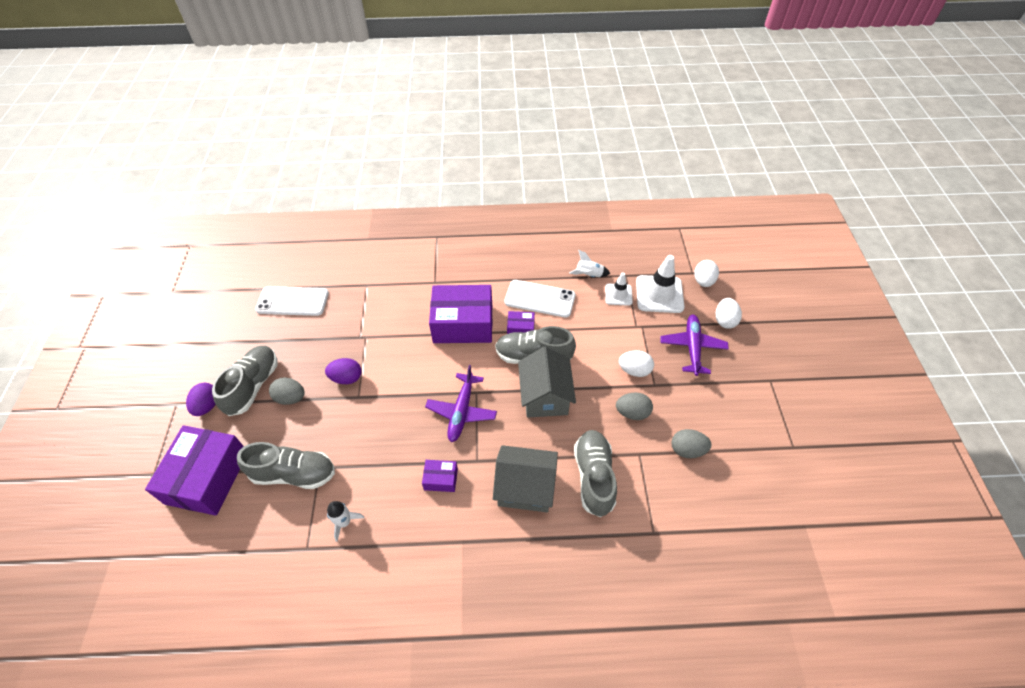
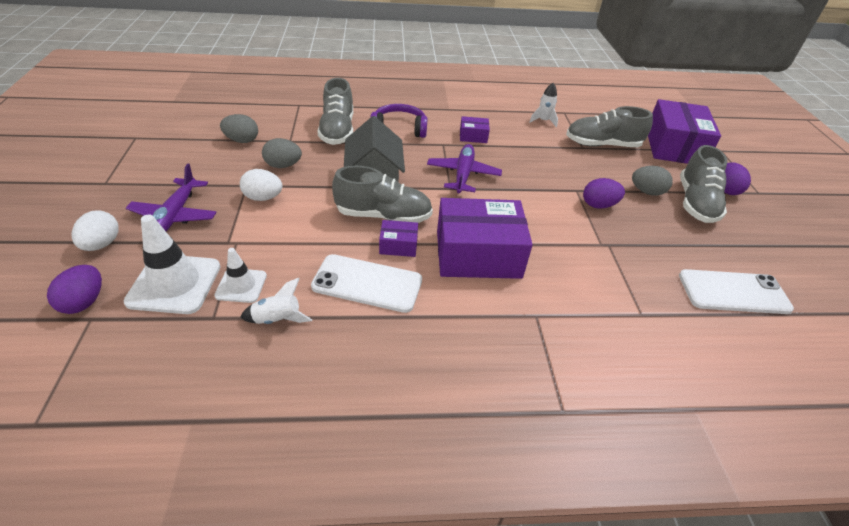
camera: 175 degrees right, 10 degrees down
grey house [493,445,558,512] -> purple headphones [370,104,428,138]
white egg [694,260,719,287] -> purple egg [47,265,102,314]

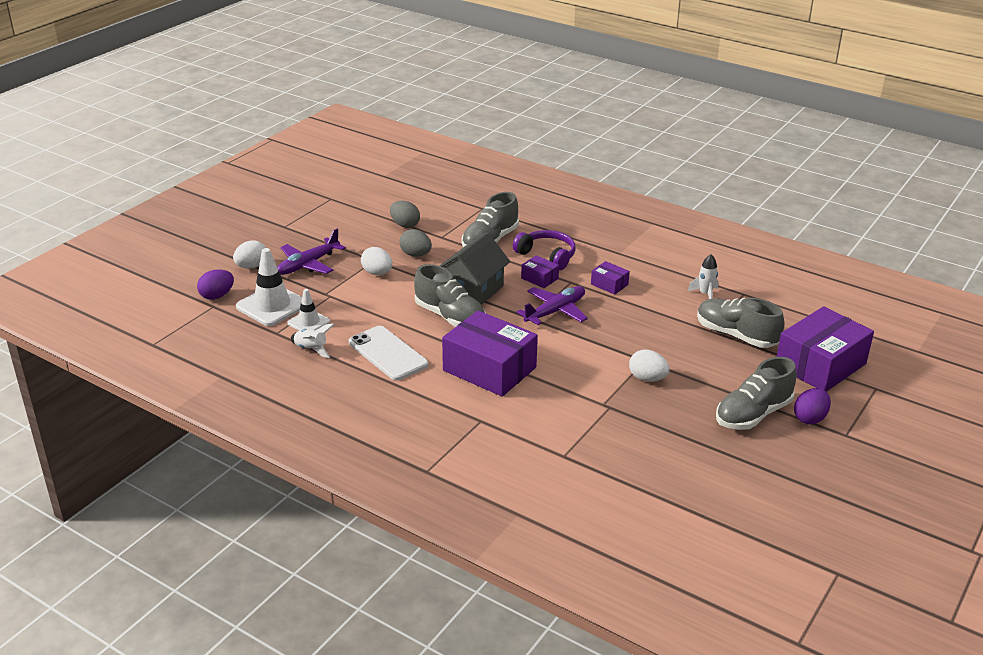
camera: 40 degrees right, 10 degrees down
purple box [379,220,418,257] -> purple box moved to [521,255,559,288]
purple egg [583,178,625,209] -> white egg [629,350,670,382]
grey egg [632,166,673,196] -> none
white phone [679,269,794,314] -> none

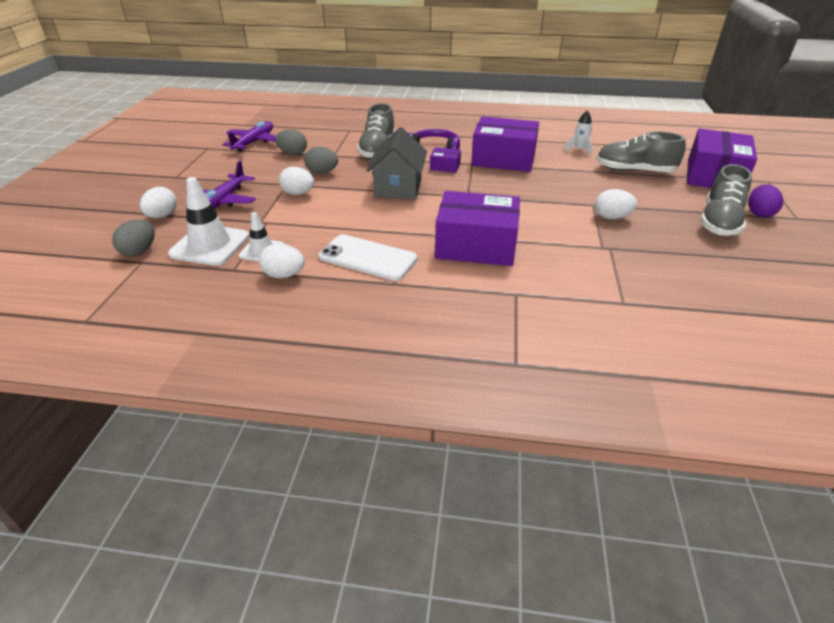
camera: 25 degrees left, 5 degrees up
purple egg [197,269,234,300] -> grey egg [112,220,155,256]
white rocket [291,323,335,358] -> white egg [259,243,305,278]
grey shoe [414,264,486,327] -> none
purple plane [516,286,588,325] -> purple plane moved to [222,121,276,152]
purple box [591,261,630,295] -> purple box [471,116,539,172], size x2.23

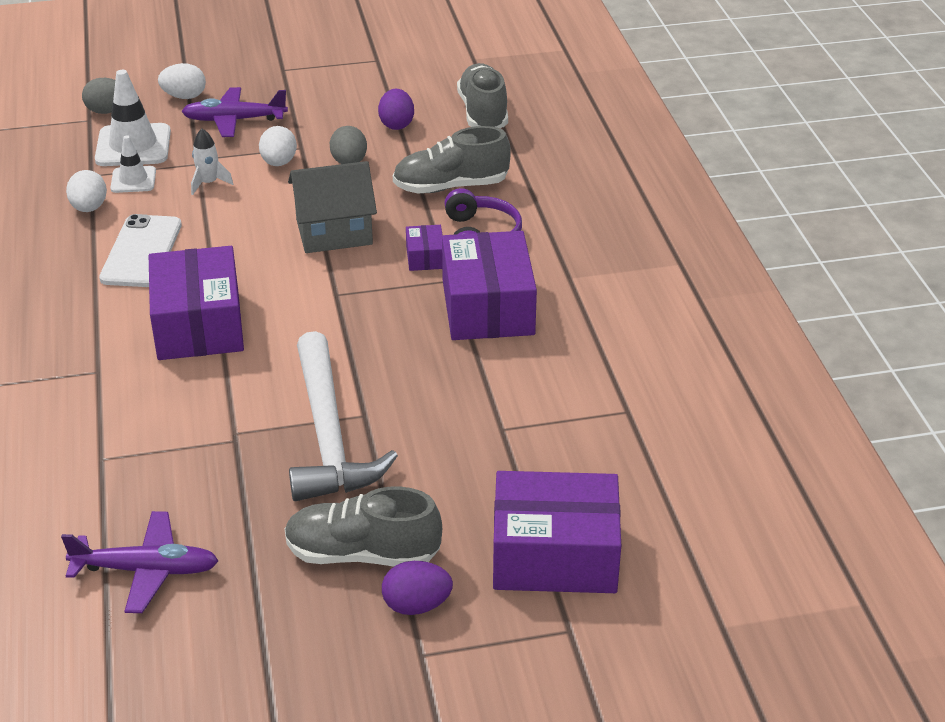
camera: 70 degrees right, 0 degrees up
purple plane [222,121,276,152] -> purple plane moved to [61,511,219,613]
grey egg [275,129,307,155] -> purple egg [378,89,414,130]
white rocket [564,110,593,155] -> white rocket moved to [191,129,233,195]
white egg [595,189,637,219] -> white hammer [289,331,398,501]
grey shoe [596,132,686,172] -> grey shoe moved to [457,63,508,128]

